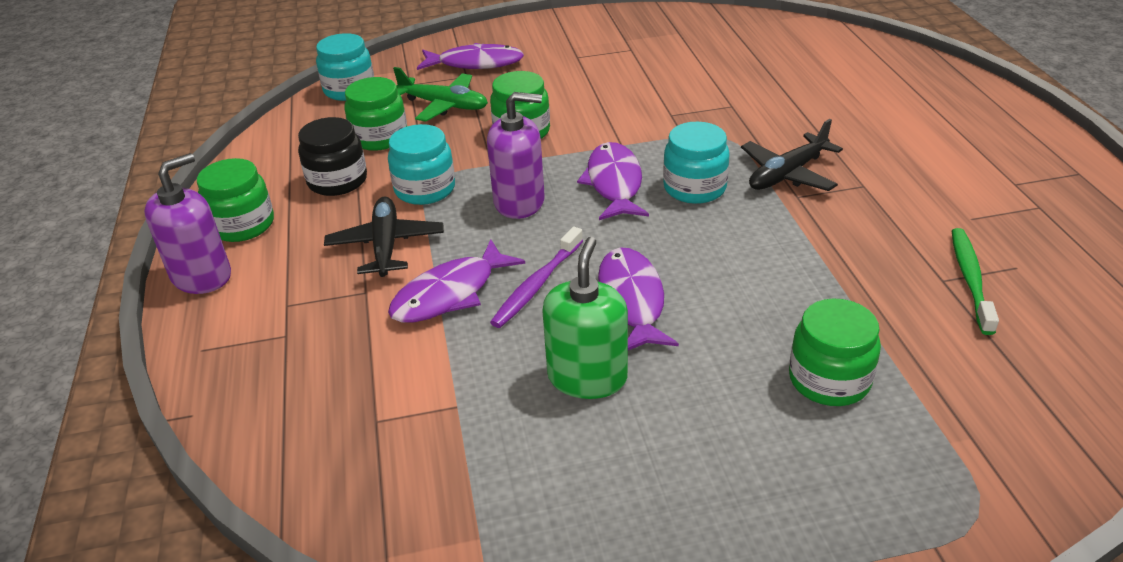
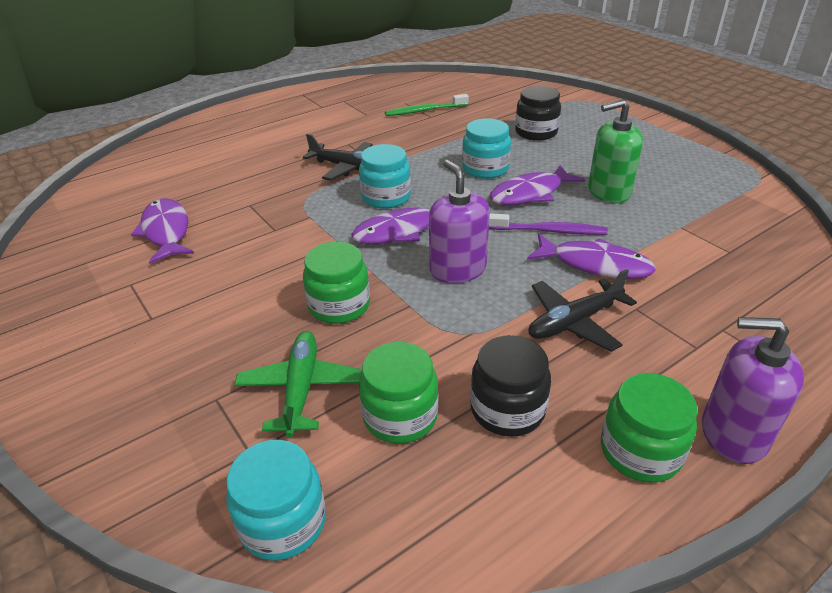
camera: 115 degrees left, 0 degrees up
turquoise jar [388,124,455,205] -> turquoise jar moved to [462,118,511,179]
purple fish [417,43,524,70] -> purple fish moved to [131,198,194,264]
green jar [789,298,881,406] -> black jar [515,86,561,141]

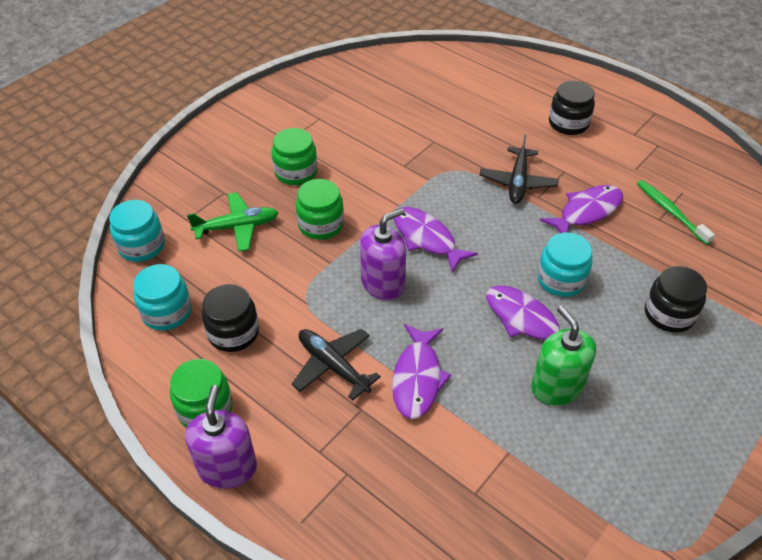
camera: 75 degrees right, 10 degrees up
purple fish [131,198,194,264] -> purple fish moved to [540,185,623,233]
turquoise jar [359,144,411,209] -> turquoise jar moved to [133,264,192,331]
green jar [359,342,439,444] -> green jar moved to [272,128,317,185]
purple toothbrush [489,214,608,235] -> none
none -> black jar [549,81,595,135]

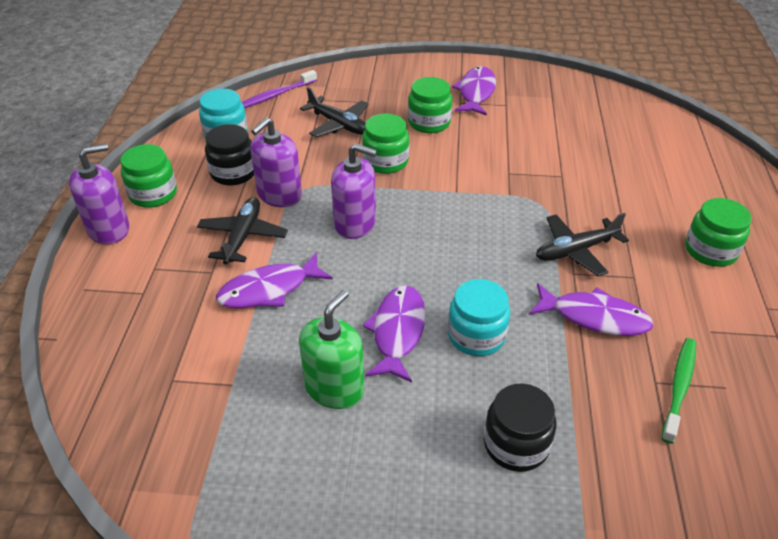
camera: 55 degrees right, 5 degrees down
turquoise jar [109,200,165,262] -> purple toothbrush [242,70,317,108]
green plane [187,192,279,252] -> black plane [300,87,369,137]
purple fish [393,207,478,273] -> purple fish moved to [452,66,496,116]
black jar [549,81,595,135] -> green jar [685,198,752,267]
none -> purple soap dispenser [250,117,302,207]

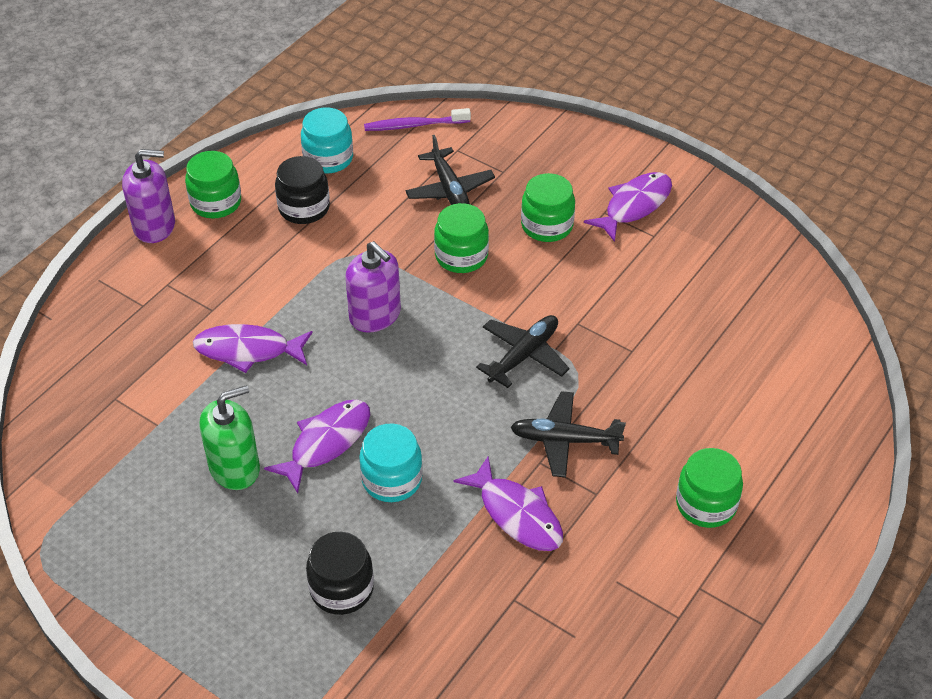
camera: 30 degrees right, 5 degrees up
black plane [197,197,288,265] -> black plane moved to [476,315,570,388]
purple soap dispenser [250,117,302,207] -> none
green toothbrush [662,338,696,444] -> none

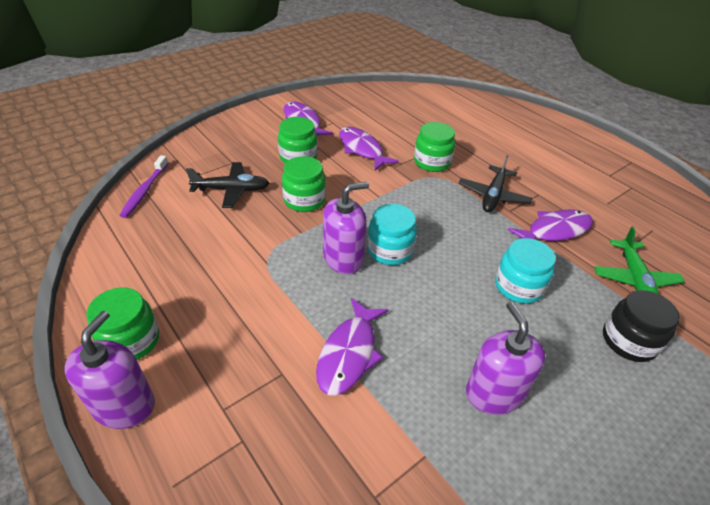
camera: 75 degrees left, 5 degrees down
green soap dispenser [199,385,260,490] -> purple soap dispenser [466,302,545,415]
purple fish [264,400,370,493] -> purple fish moved to [339,127,399,171]
black jar [275,156,330,224] -> none
turquoise jar [301,108,353,174] -> turquoise jar moved to [367,204,417,265]
black plane [476,315,570,388] -> none
green jar [676,448,743,528] -> green jar moved to [414,122,456,172]
none -> green plane [594,227,685,294]

